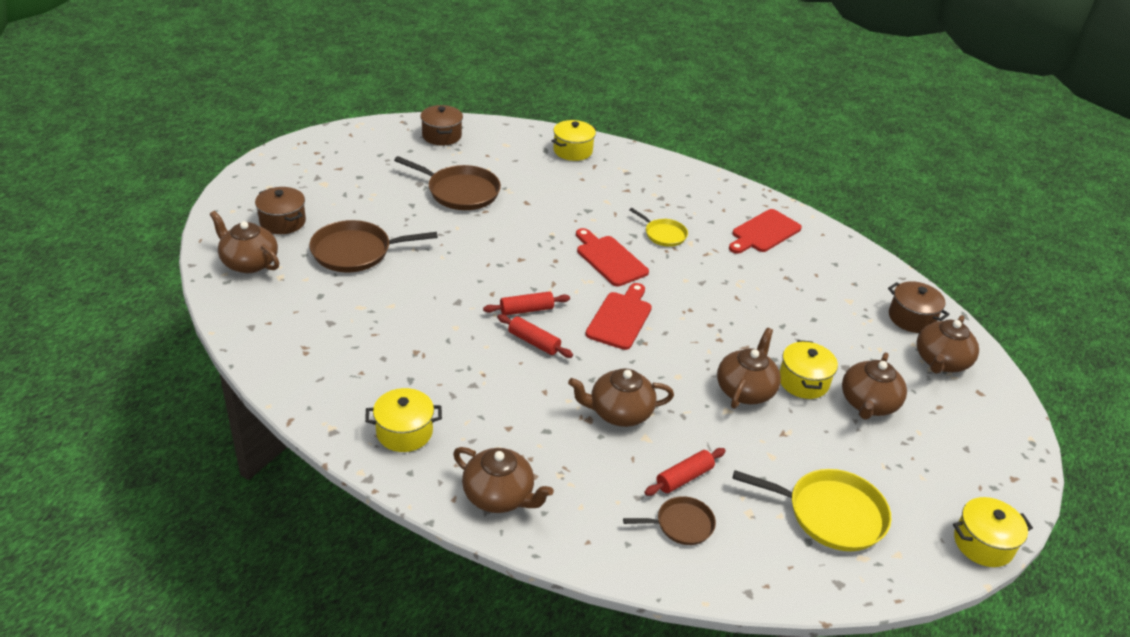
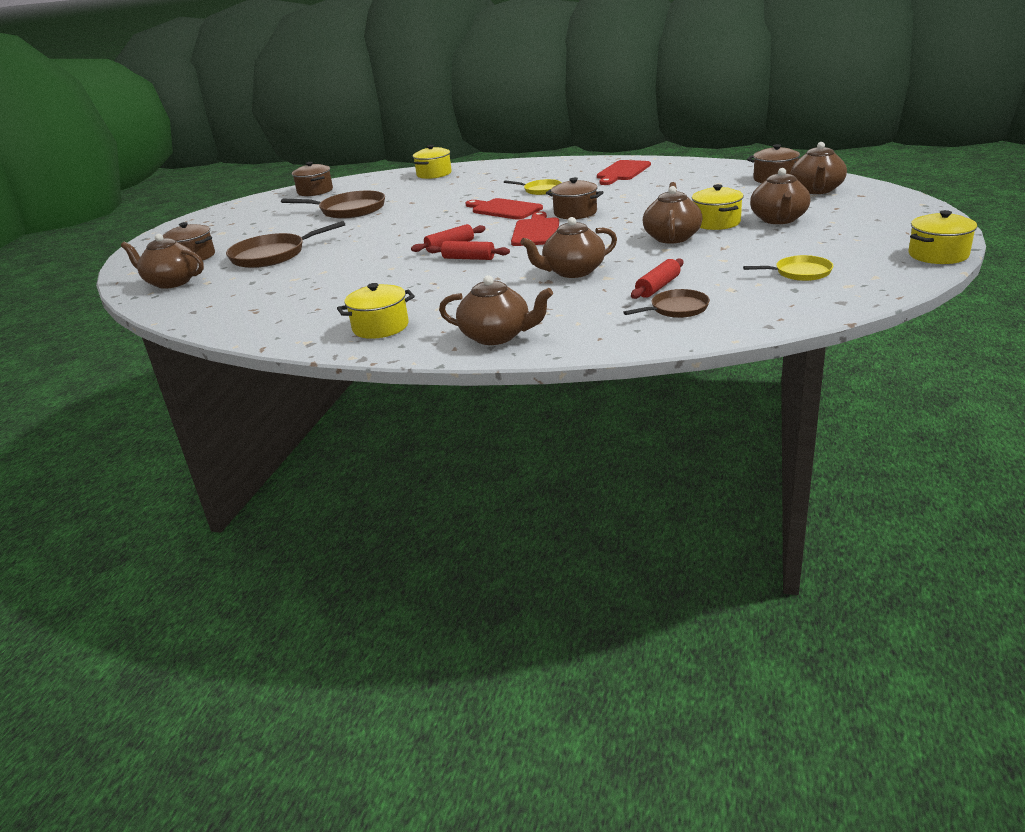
camera: 10 degrees left, 10 degrees down
yellow pan [732,469,891,551] -> yellow pan [743,255,833,281], size x0.58
none -> brown pot [546,178,604,219]

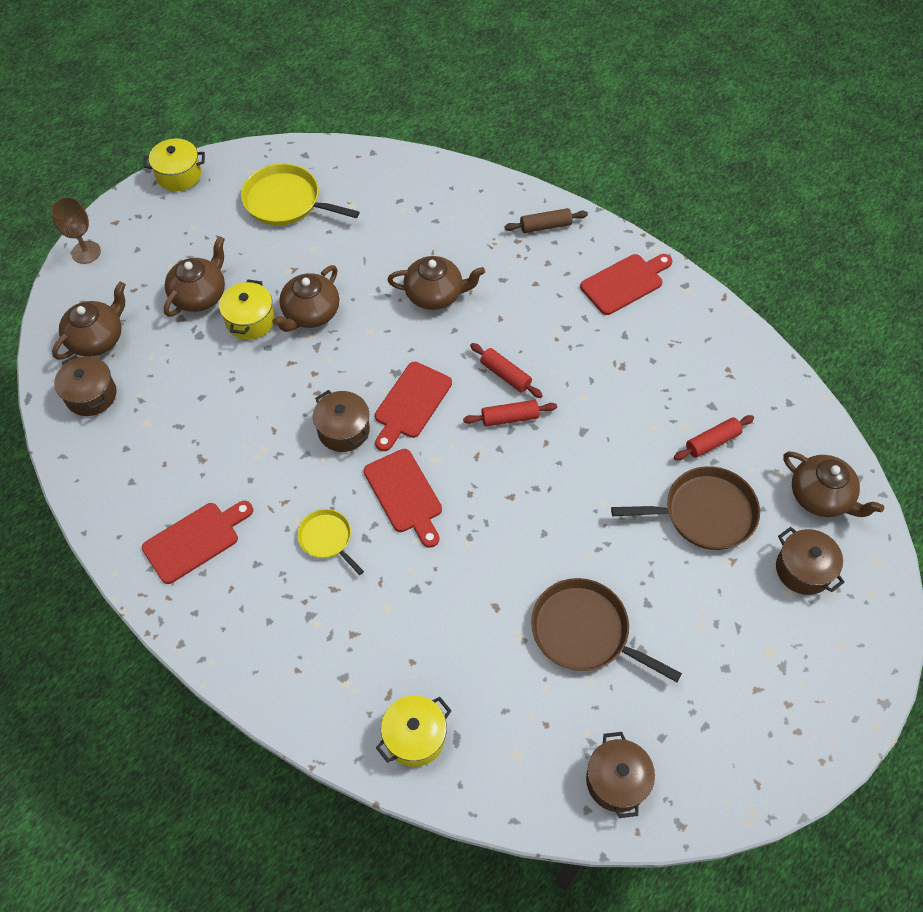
camera: 160 degrees left, 30 degrees up
yellow pot [337,283,415,339] -> red cutting board [580,254,672,315]
brown teapot [439,275,553,345] -> brown rolling pin [504,208,588,233]
brown pan [623,289,710,318] -> none
red rolling pin [631,258,684,299] -> red rolling pin moved to [674,415,754,460]
yellow pan [743,255,833,281] -> yellow pan [241,163,360,225], size x1.74
none -> brown goblet [51,197,101,264]

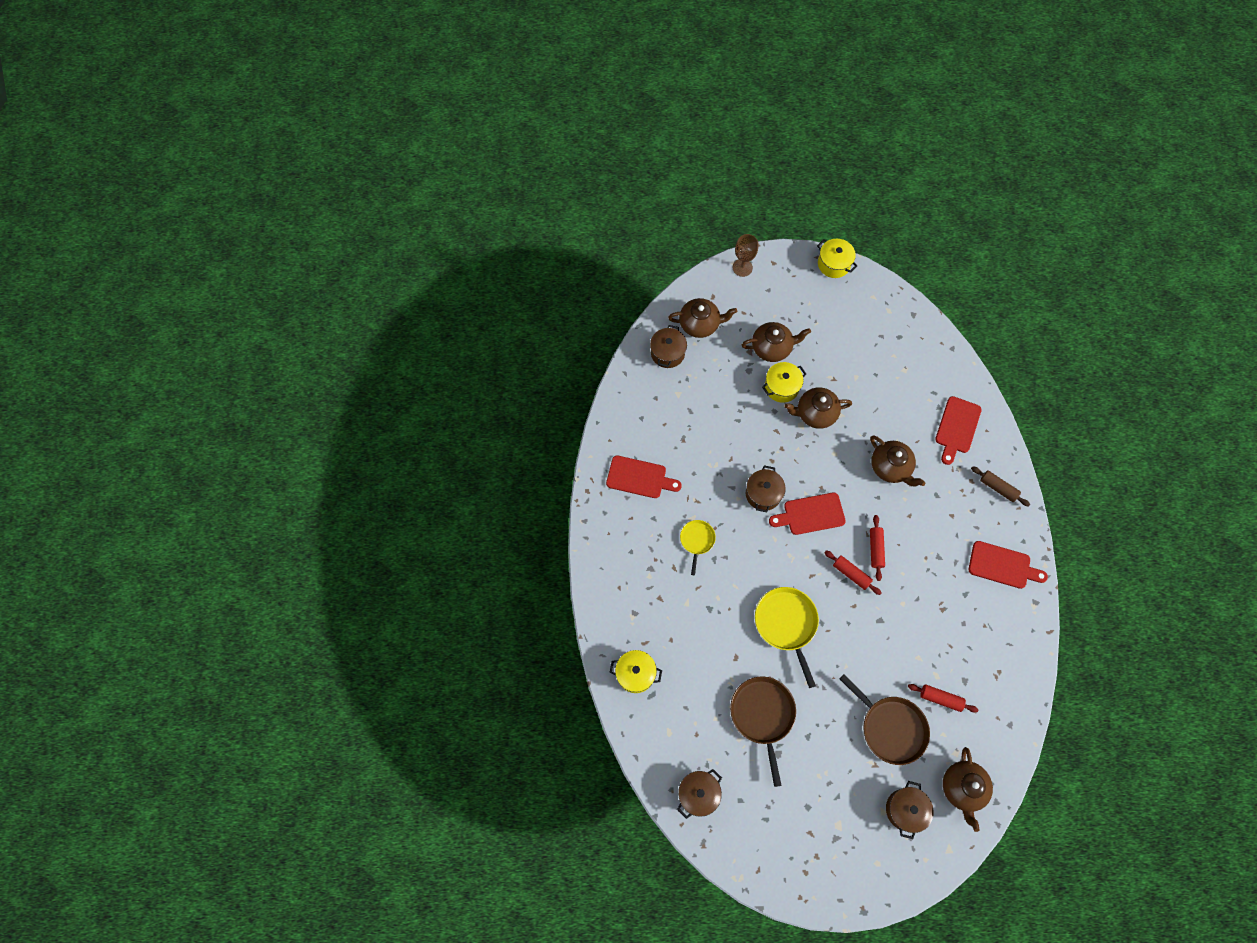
camera: 50 degrees right, 10 degrees up
yellow pan [241,163,360,225] -> yellow pan moved to [755,587,819,688]
red cutting board [364,449,442,548] -> red cutting board moved to [935,396,982,465]

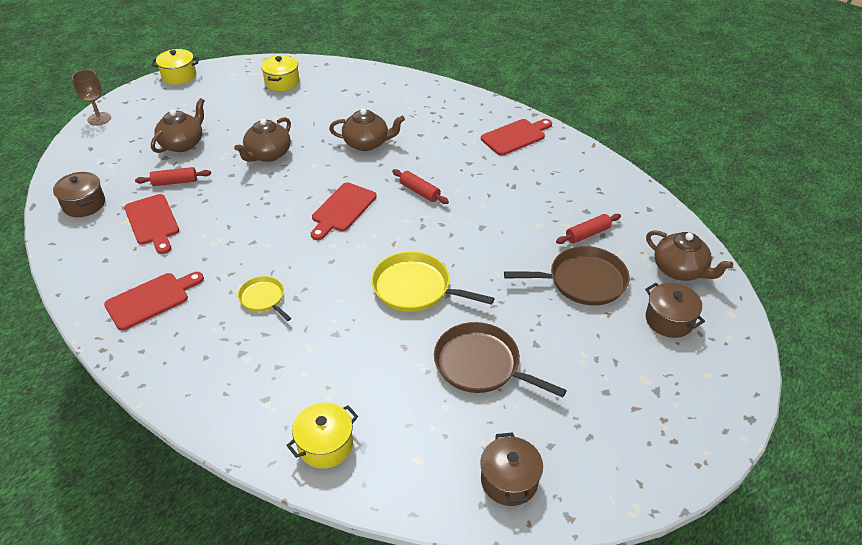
camera: 50 degrees left, 25 degrees down
brown teapot [668,298,737,338] -> none
brown pot [746,465,786,512] -> none
yellow pot [762,362,806,403] -> yellow pot moved to [261,55,299,91]
red rolling pin [824,550,882,595] -> red rolling pin moved to [135,167,211,186]
red cutting board [935,396,982,465] -> red cutting board moved to [124,194,179,254]
brown rolling pin [971,466,1030,507] -> none

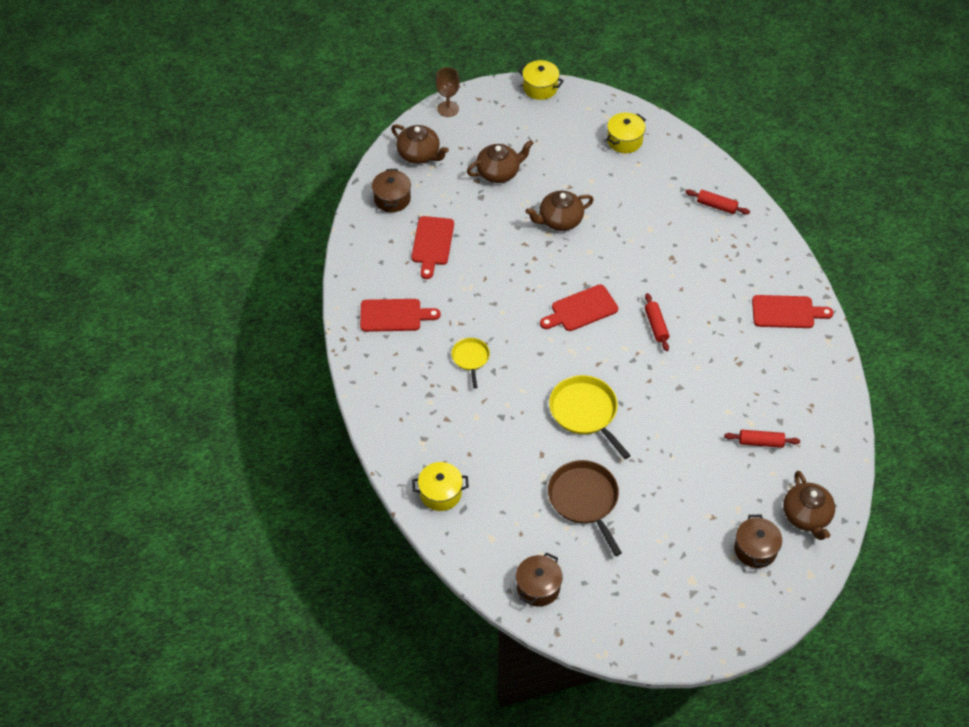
camera: 35 degrees right, 10 degrees up
red rolling pin [135,167,211,186] -> red rolling pin moved to [686,189,750,214]
brown teapot [329,108,405,151] -> brown teapot moved to [391,124,449,164]
brown pan [504,246,630,306] -> none

